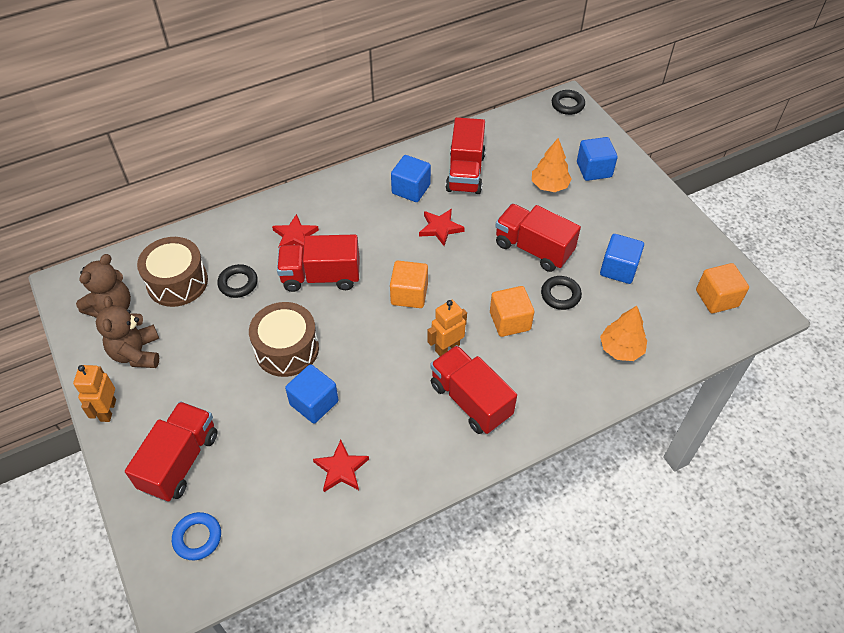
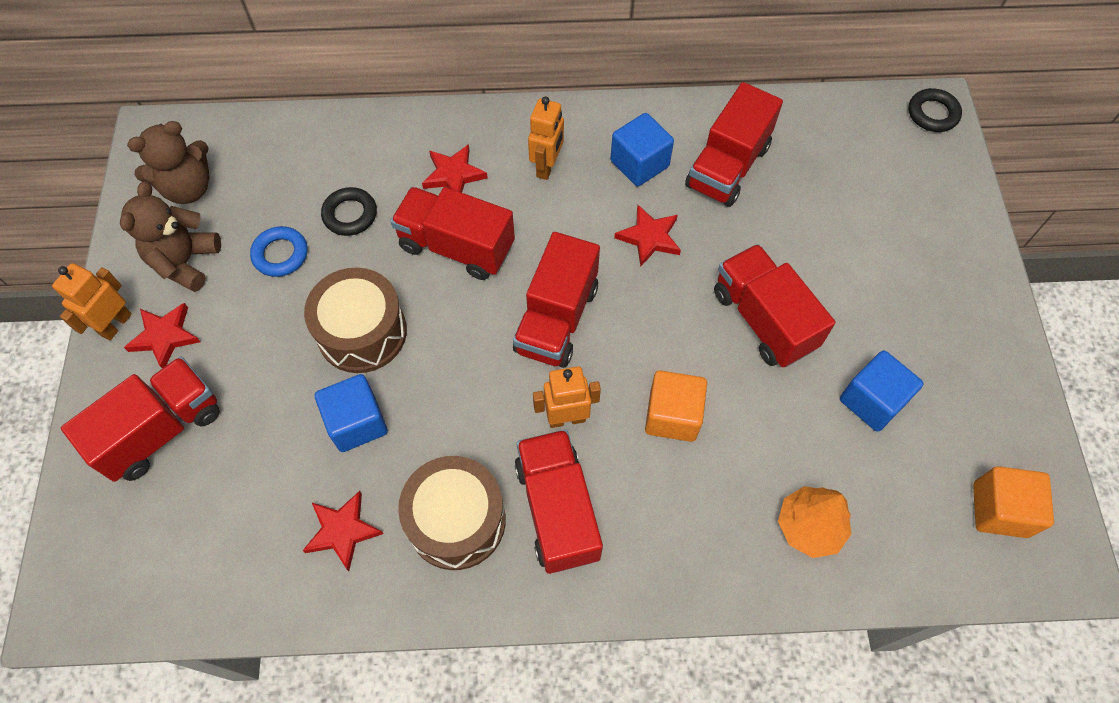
camera: 25 degrees right, 10 degrees up
brown drum [137,237,208,307] -> brown drum moved to [398,456,506,570]
blue ring [172,512,221,560] -> blue ring moved to [250,226,307,277]
orange cube [390,261,428,308] -> red truck [513,232,600,368]
orange tree [532,138,572,192] -> none
black ring [541,276,582,310] -> none
blue cube [577,137,618,181] -> none
none -> red star [124,303,201,368]
none -> orange robot [528,96,564,180]

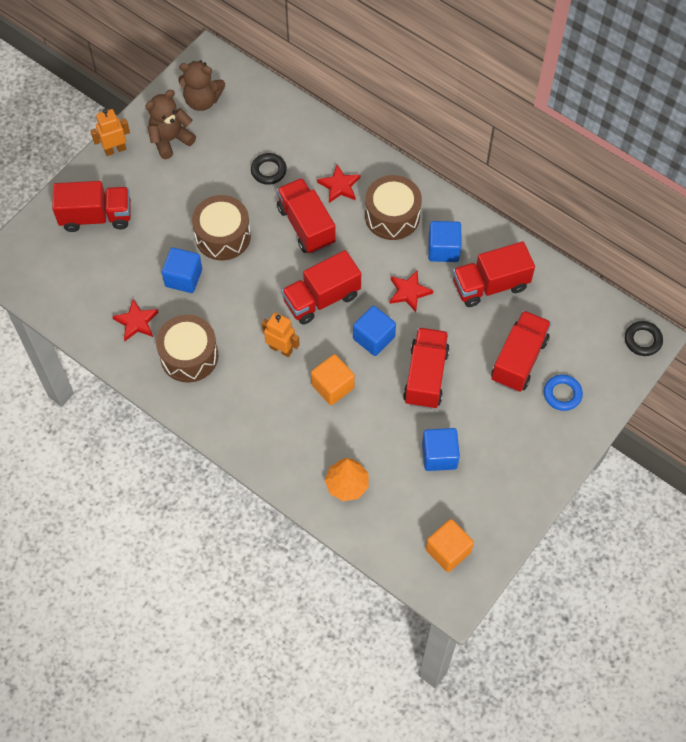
camera: 40 degrees right, 0 degrees up
red star [124,303,201,368] -> none
blue ring [250,226,307,277] -> blue ring moved to [544,375,583,411]
red truck [515,429,603,574] -> red truck moved to [491,310,551,392]
orange robot [528,96,564,180] -> brown drum [365,175,422,240]
none -> blue cube [353,306,396,356]

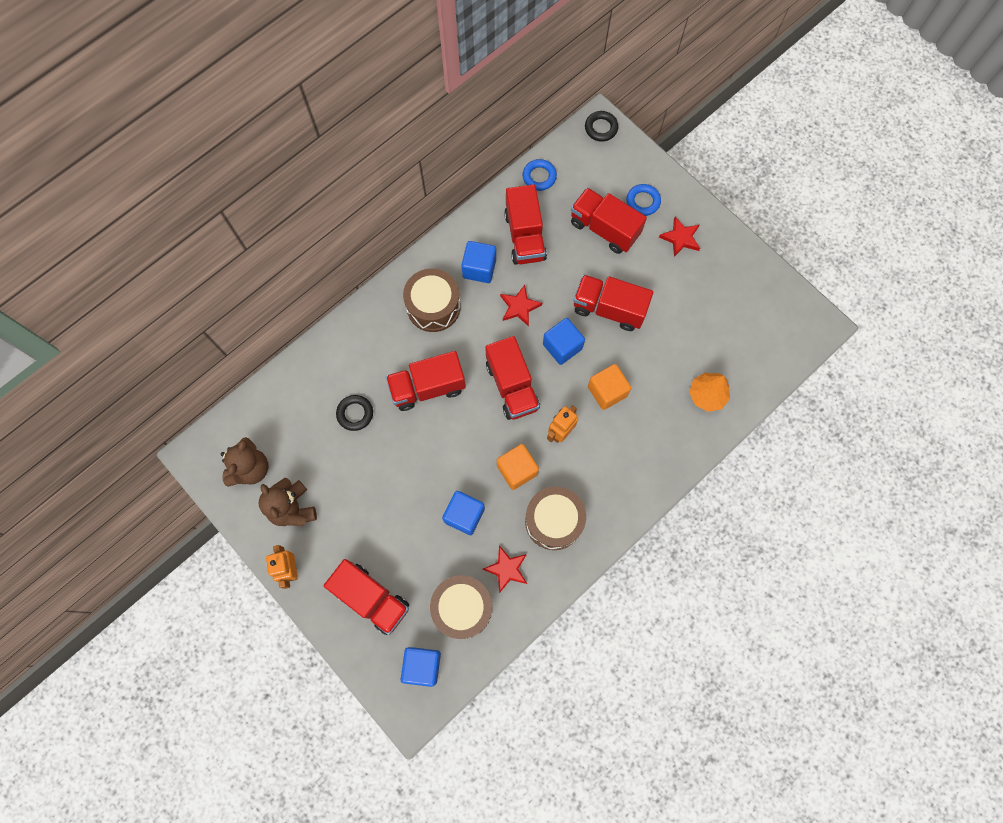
camera: 80 degrees left, 10 degrees up
red truck [52,181,131,232] -> red truck turned 120 degrees clockwise [324,559,409,635]
brown drum [192,195,251,260] -> brown drum moved to [430,575,492,639]
red star [317,165,360,203] -> red star moved to [659,217,700,257]
blue cube [422,428,460,471] -> blue cube moved to [401,647,441,687]
orange cube [426,519,474,572] -> orange cube moved to [497,444,539,490]
none -> blue ring [523,159,557,191]

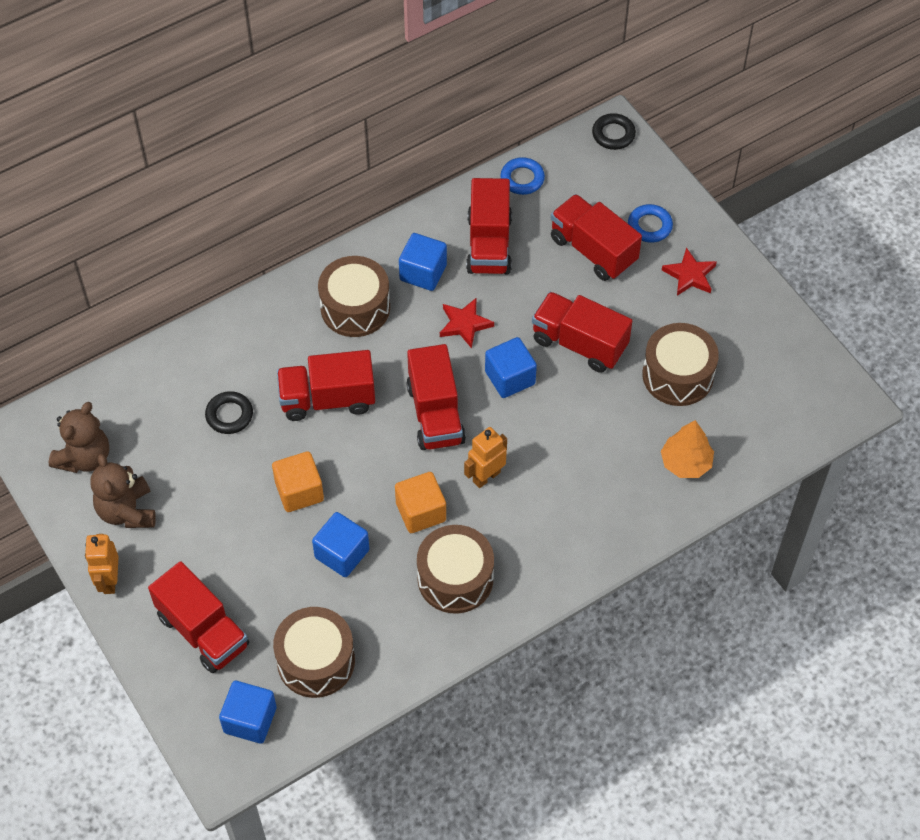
camera: 10 degrees right, 15 degrees down
red star [482,545,527,593] -> none
orange cube [588,364,631,410] -> orange cube moved to [272,451,324,512]
none -> brown drum [642,323,719,406]

